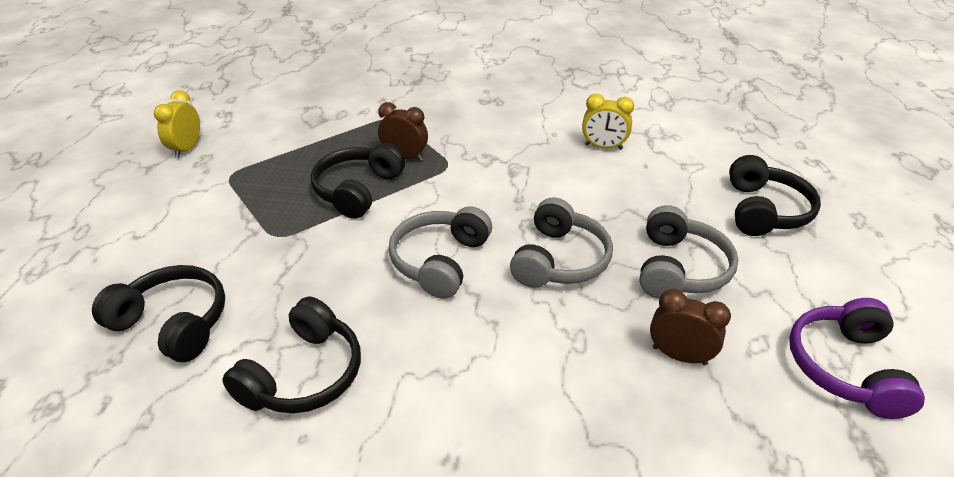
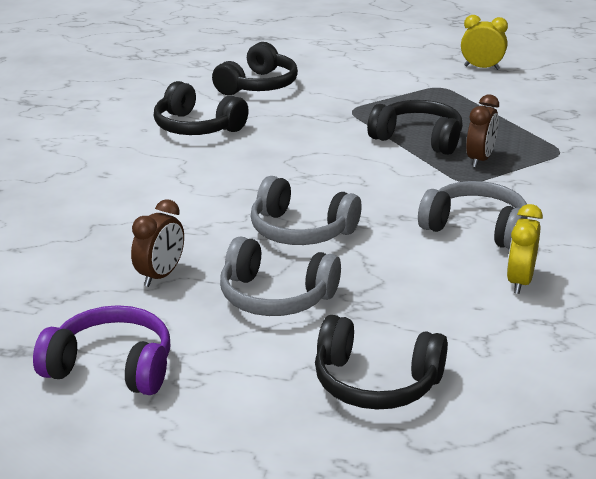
camera: 95 degrees right, 10 degrees down
grey headphones [389,206,492,299] -> grey headphones moved to [418,181,528,250]

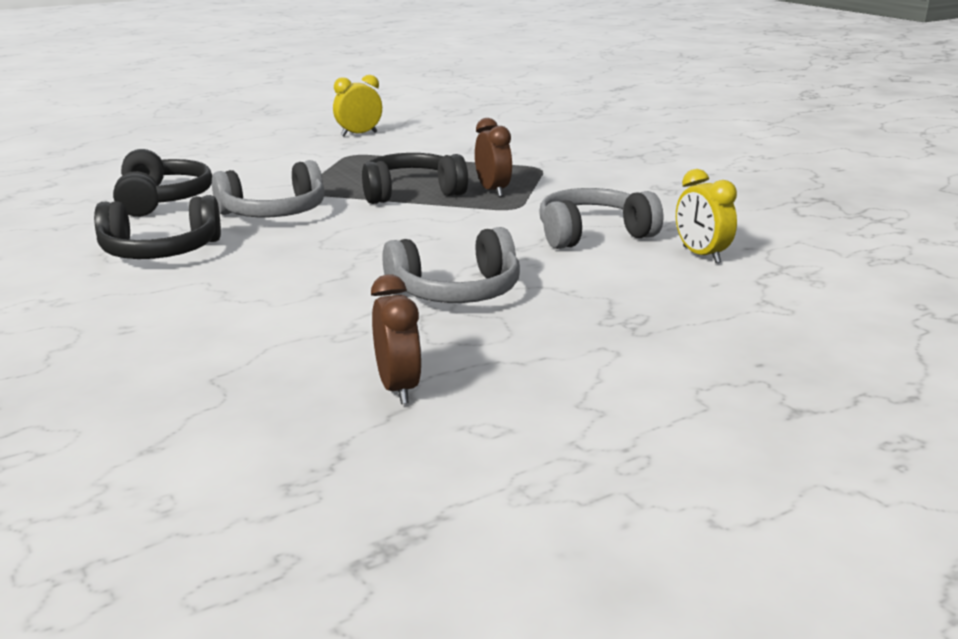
camera: 45 degrees left, 5 degrees down
purple headphones [33,305,170,395] -> none
grey headphones [220,236,341,316] -> grey headphones moved to [212,160,325,218]
black headphones [315,315,448,409] -> none

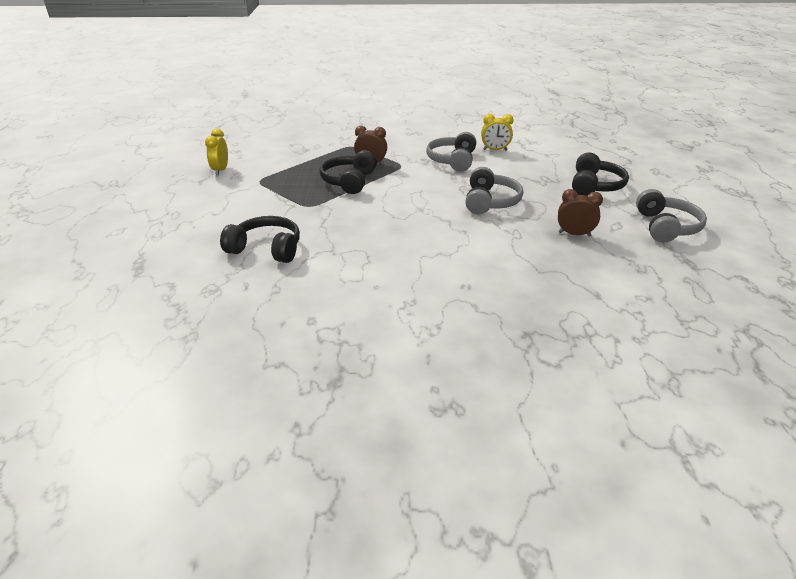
camera: 60 degrees left, 10 degrees up
black headphones [94,195,221,259] -> black headphones moved to [572,152,629,196]
grey headphones [212,160,325,218] -> grey headphones moved to [636,189,707,242]

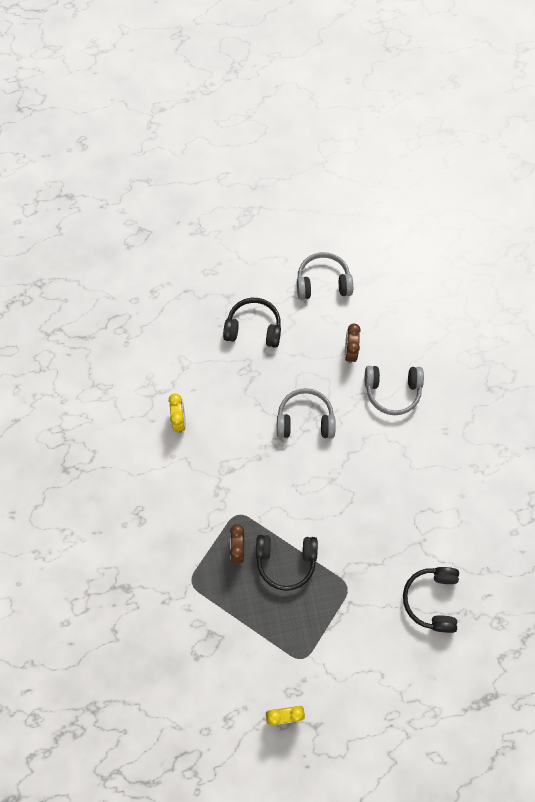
camera: 100 degrees left, 35 degrees up
grey headphones [426,132,476,172] -> grey headphones moved to [365,366,424,415]

